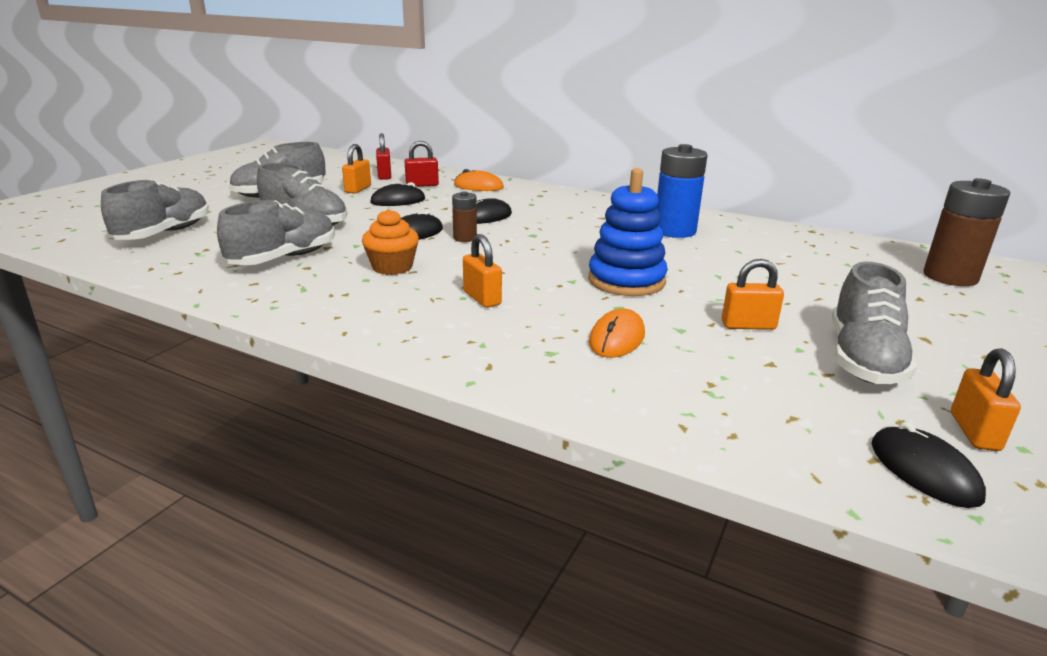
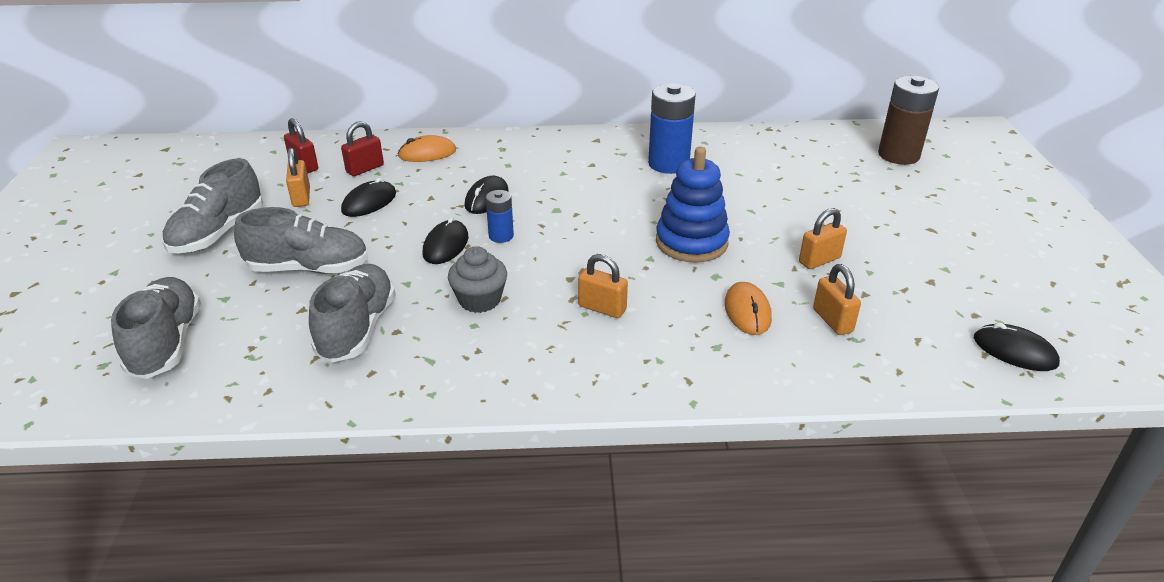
camera: 30 degrees left, 10 degrees up
orange cupcake [362,209,419,275] -> grey cupcake [448,246,507,313]
brown battery [452,191,477,242] -> blue battery [486,190,514,243]
grey shoe [832,262,917,384] -> none
orange padlock [951,348,1021,451] -> orange padlock moved to [813,264,861,335]

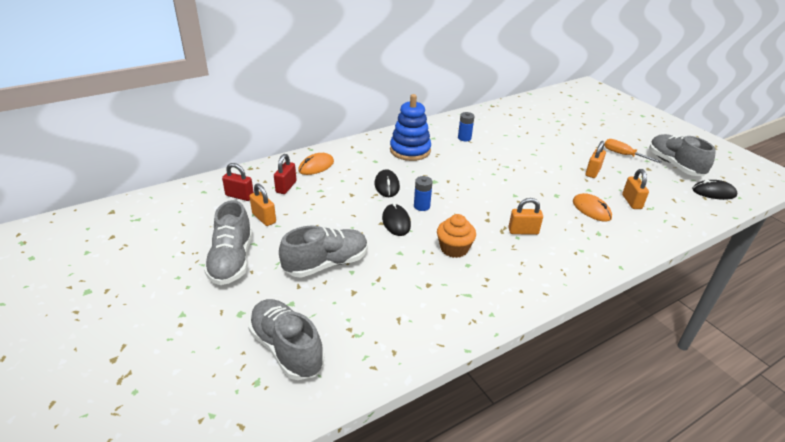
camera: 30 degrees left, 0 degrees up
grey shoe [309,264,396,362] -> grey shoe moved to [649,134,716,176]
black mouse [341,178,396,217] -> none
grey cupcake [448,246,507,313] -> orange cupcake [437,214,476,258]
blue battery [648,83,696,174] -> blue battery [458,112,474,141], size x0.53
blue stacking toy [656,147,730,263] -> blue stacking toy moved to [390,94,431,161]
orange padlock [813,264,861,335] -> orange padlock turned 45 degrees clockwise [622,169,649,209]
brown battery [878,76,939,165] -> none
none -> orange screwdriver [604,139,662,163]

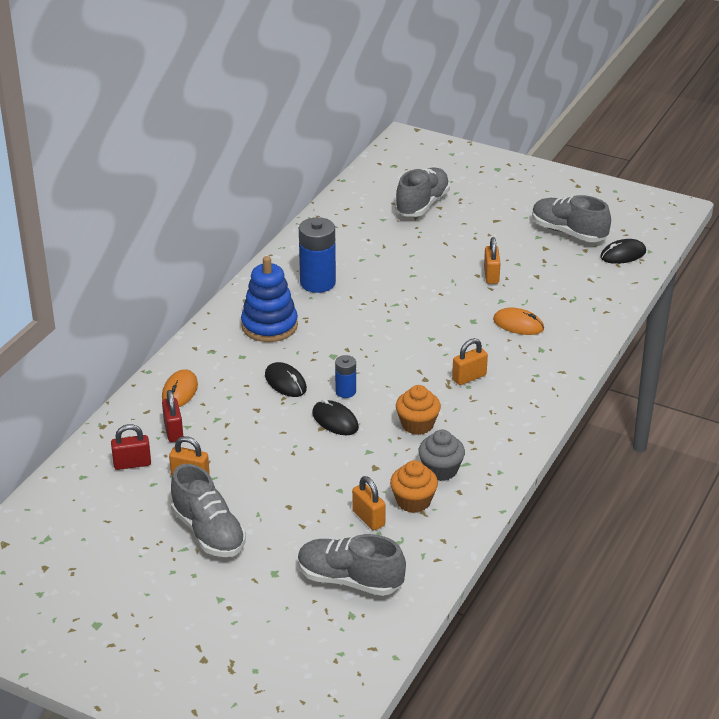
camera: 30 degrees left, 0 degrees up
grey shoe [279,225,368,278] -> grey shoe moved to [395,167,450,217]
blue battery [458,112,474,141] -> blue battery [299,217,336,293], size x1.89
orange screwdriver [604,139,662,163] -> none
orange padlock [622,169,649,209] -> orange padlock moved to [352,476,386,530]
none -> orange cupcake [390,460,438,513]
none -> grey cupcake [418,429,465,481]

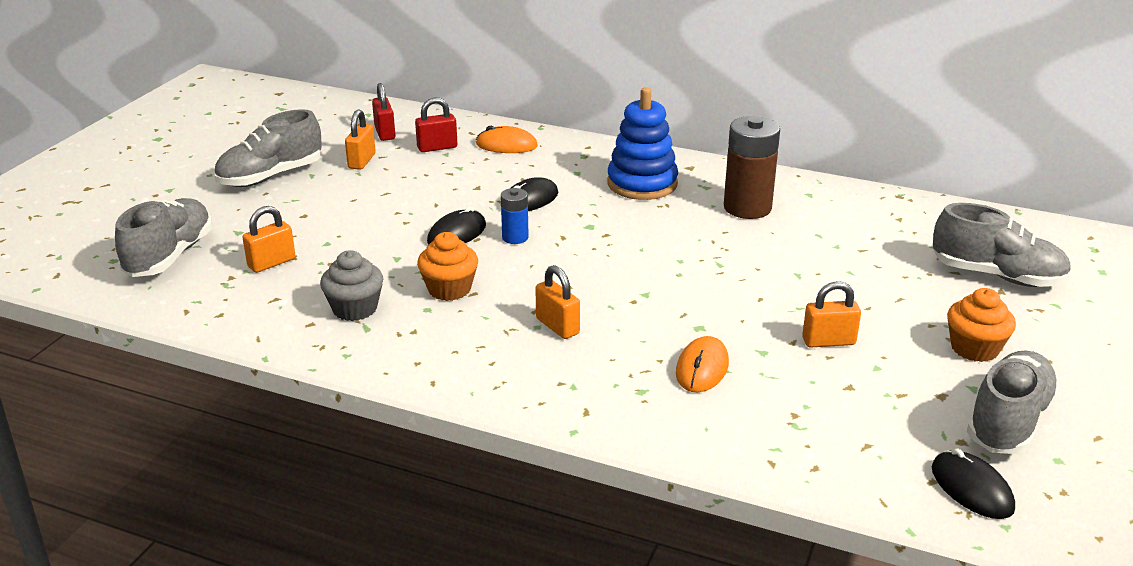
camera: 85 degrees right, 5 degrees down
blue battery [299,217,336,293] -> brown battery [724,116,780,219]
orange cupcake [390,460,438,513] -> orange cupcake moved to [947,288,1016,362]

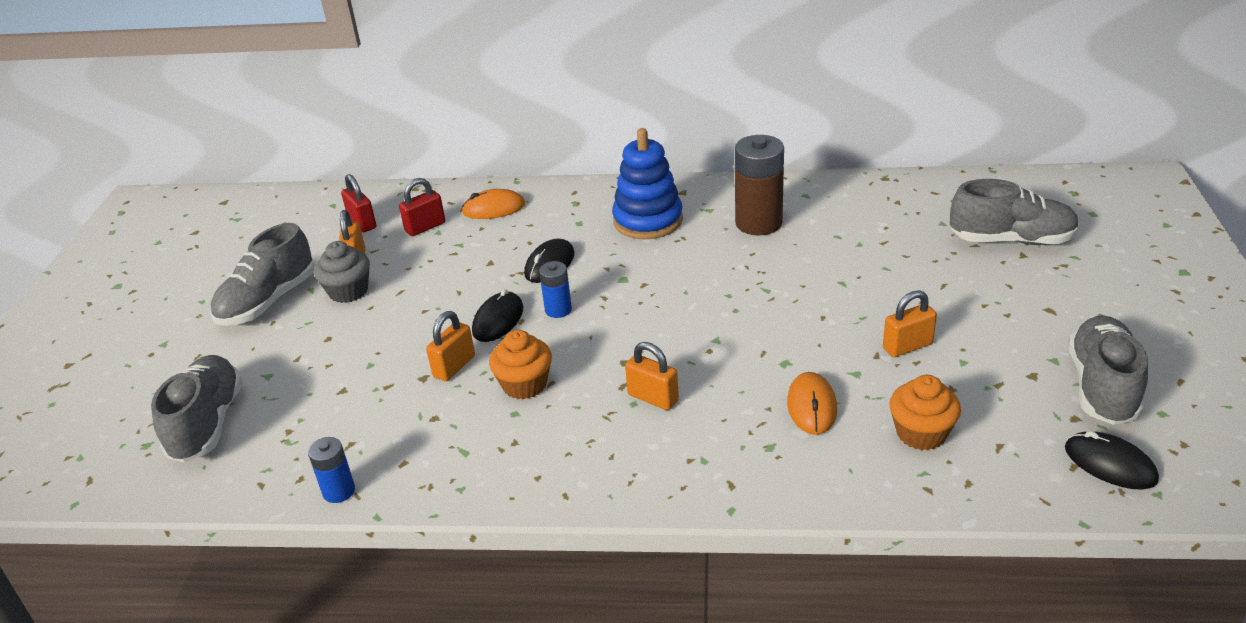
camera: 15 degrees left, 5 degrees up
orange padlock [242,206,296,273] -> orange padlock moved to [426,311,475,381]
grey cupcake [320,250,383,321] -> grey cupcake moved to [314,241,370,303]
orange cupcake [947,288,1016,362] -> orange cupcake moved to [889,375,961,450]
none -> blue battery [308,437,355,503]

